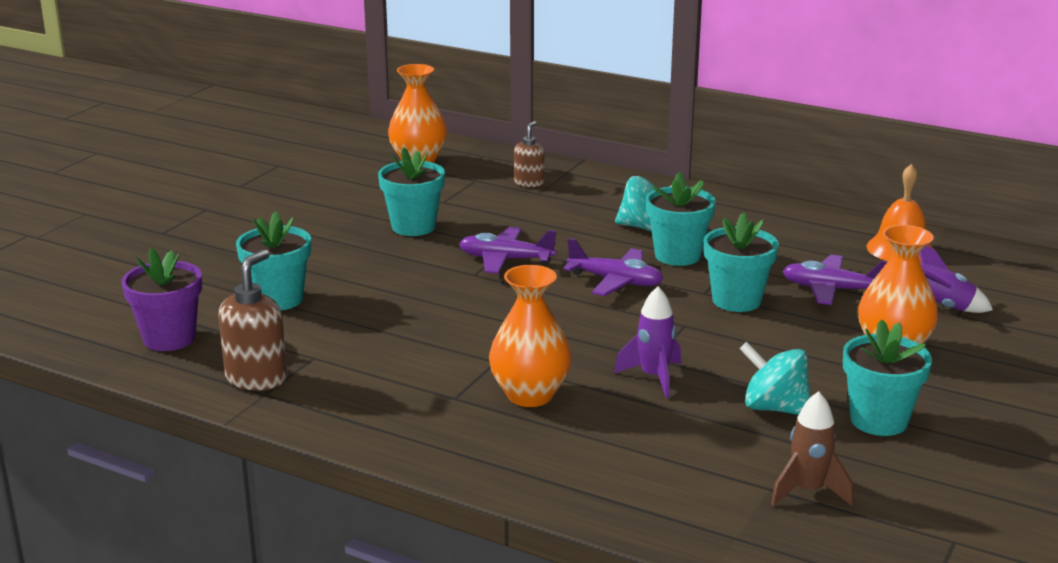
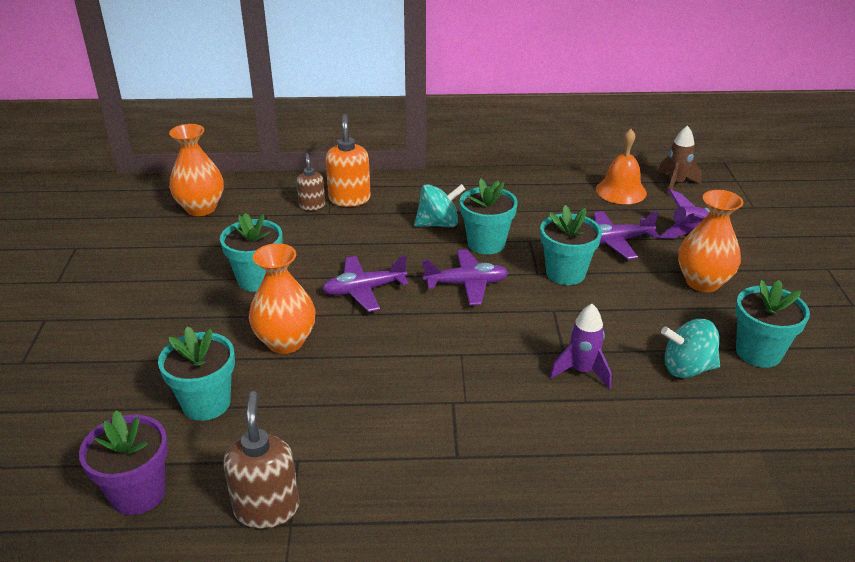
camera: 30 degrees left, 10 degrees up
orange vase [489,265,572,407] -> orange vase moved to [249,243,316,354]
brown rocket [771,391,854,507] -> brown rocket moved to [658,126,702,195]
none -> orange soap dispenser [326,114,371,207]

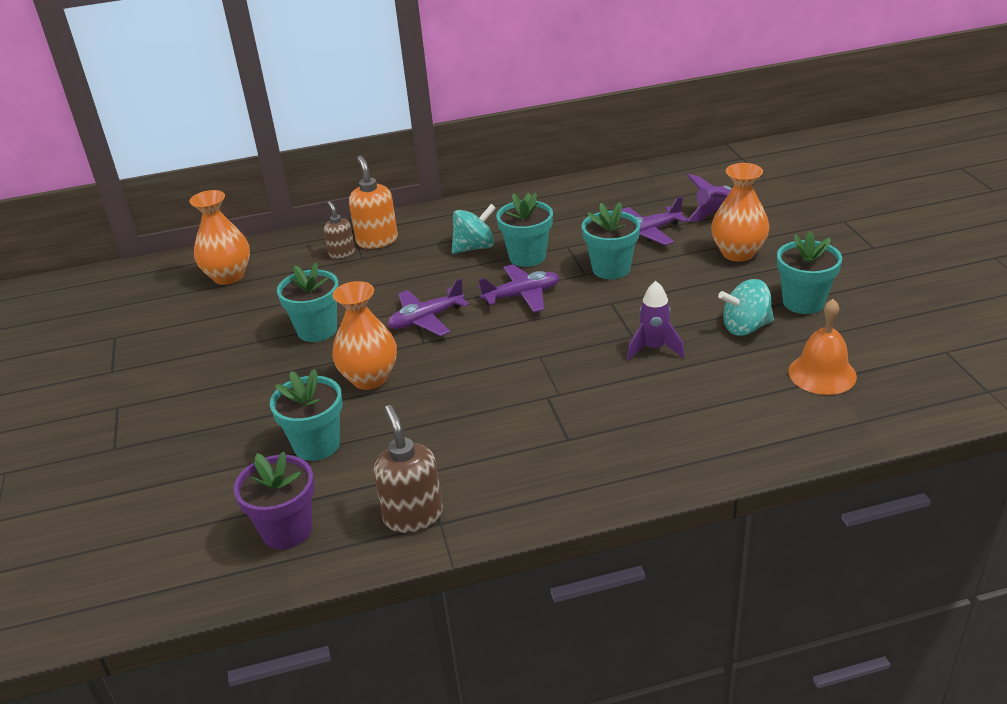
camera: 10 degrees left, 0 degrees up
orange bell [596,129,647,204] -> orange bell moved to [788,299,857,395]
brown rocket [658,126,702,195] -> none

